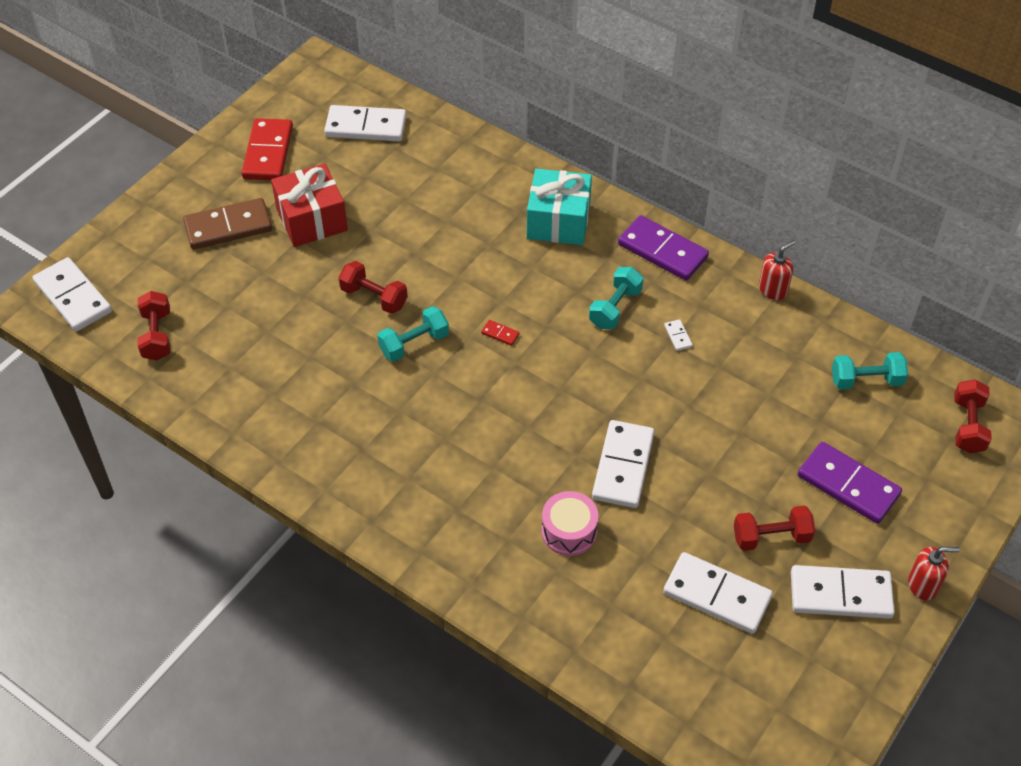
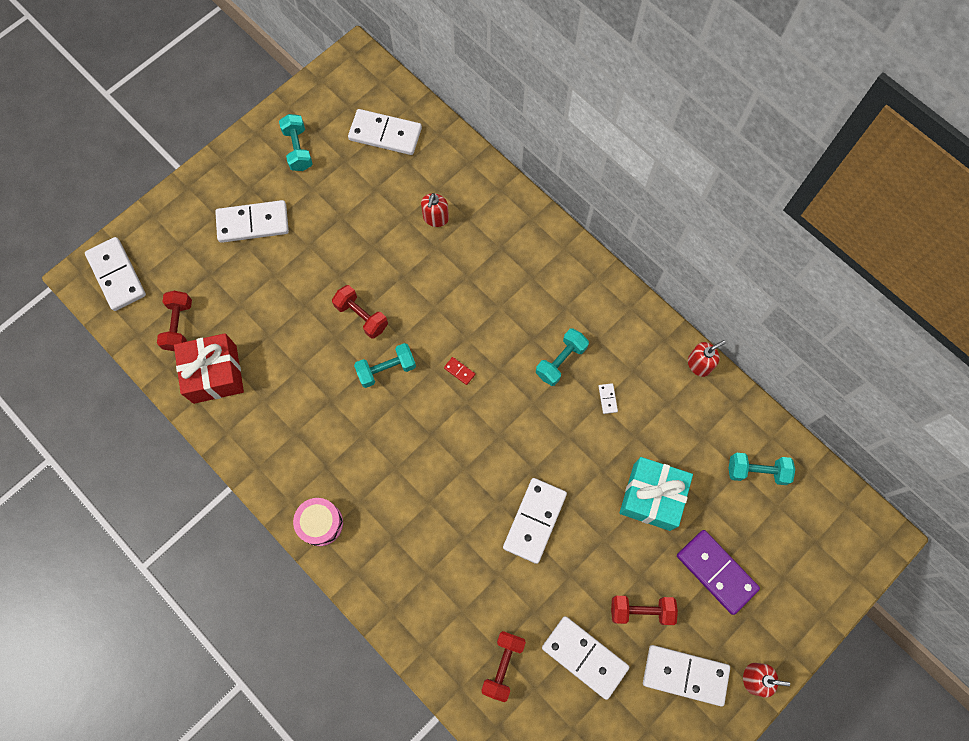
camera: 10 degrees right, 20 degrees up
brown domino [183,198,272,249] -> white domino [215,200,289,243]
red domino [242,118,293,180] -> turquoise dumbbell [279,114,313,171]
red gift [271,163,348,247] -> red gift moved to [174,333,244,404]
turquoise gift [527,168,592,245] -> turquoise gift moved to [619,457,693,531]
pink drum [541,491,599,556] -> pink drum moved to [293,498,343,546]
purple domino [618,215,709,281] -> none
red dumbbell [954,379,992,453] -> red dumbbell moved to [481,631,526,702]
none -> red soap dispenser [421,193,449,227]

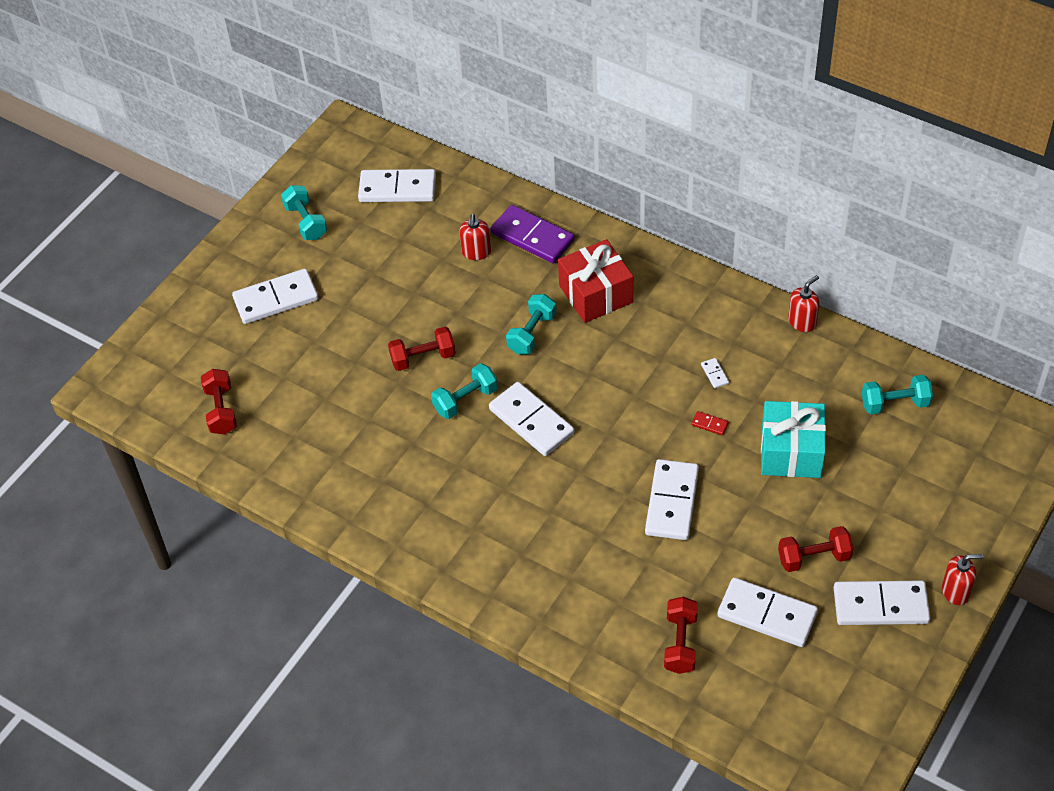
camera: 10 degrees left, 20 degrees down
white domino [85,237,146,311] -> white domino moved to [489,382,574,456]
red gift [174,333,244,404] -> red gift moved to [558,239,633,323]
pink drum [293,498,343,546] -> none
red dumbbell [332,285,388,339] -> red dumbbell turned 45 degrees counterclockwise [388,327,456,371]
red domino [444,357,475,385] -> red domino moved to [691,411,729,435]
turquoise dumbbell [536,328,589,386] -> turquoise dumbbell moved to [506,294,556,355]
purple domino [677,530,760,615] -> purple domino moved to [491,205,574,263]

